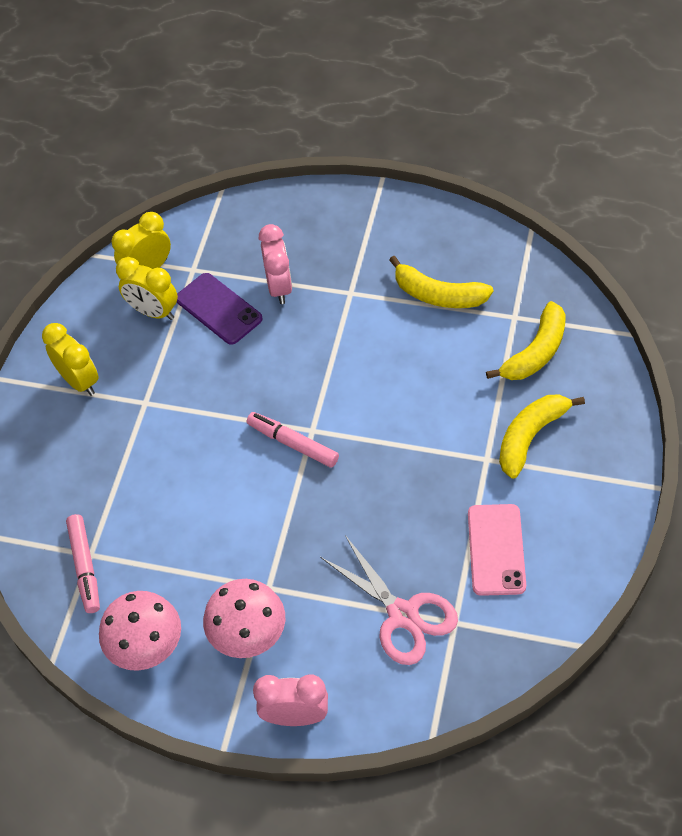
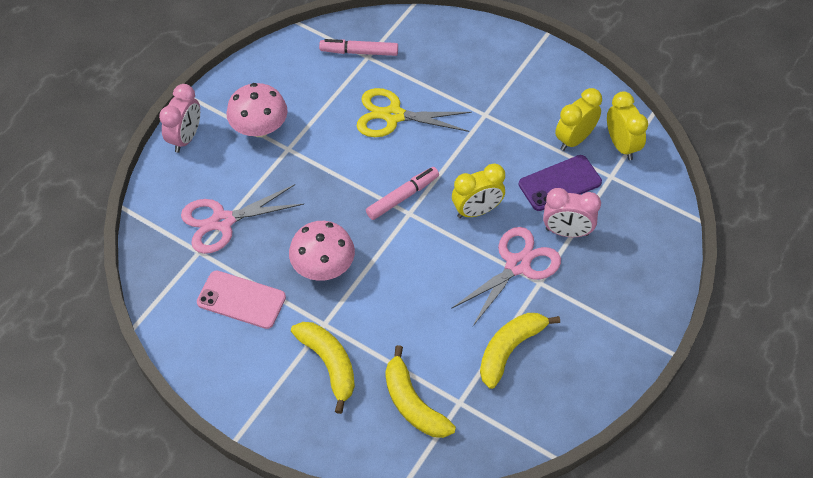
camera: 105 degrees right, 0 degrees up
yellow clock [42,323,99,396] -> yellow clock moved to [452,163,505,218]
pink mushroom [99,591,181,671] -> pink mushroom moved to [289,221,355,281]
none -> yellow scissors [357,88,472,137]
none -> pink scissors [451,227,561,327]

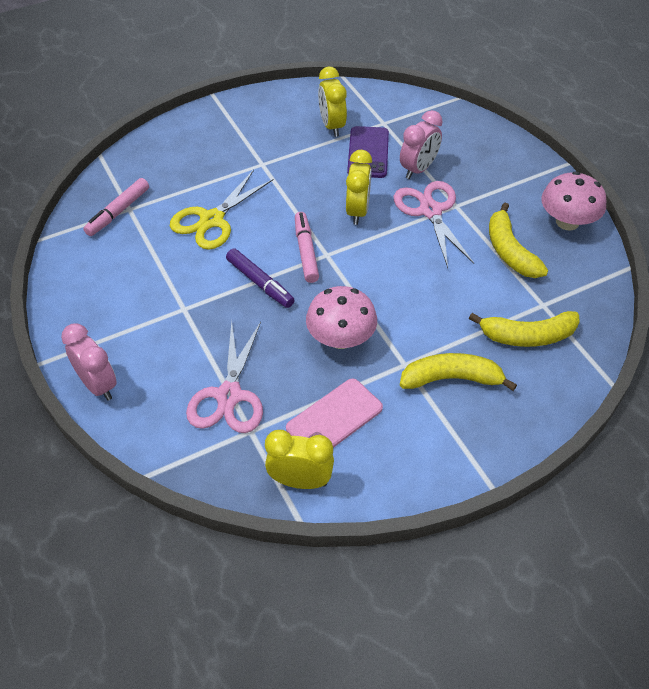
camera: 60 degrees left, 5 degrees down
pink mushroom [226,83,287,137] -> pink mushroom moved to [542,171,606,231]
yellow clock [607,91,648,160] -> yellow clock moved to [265,430,334,489]
none -> purple marker [226,248,295,308]

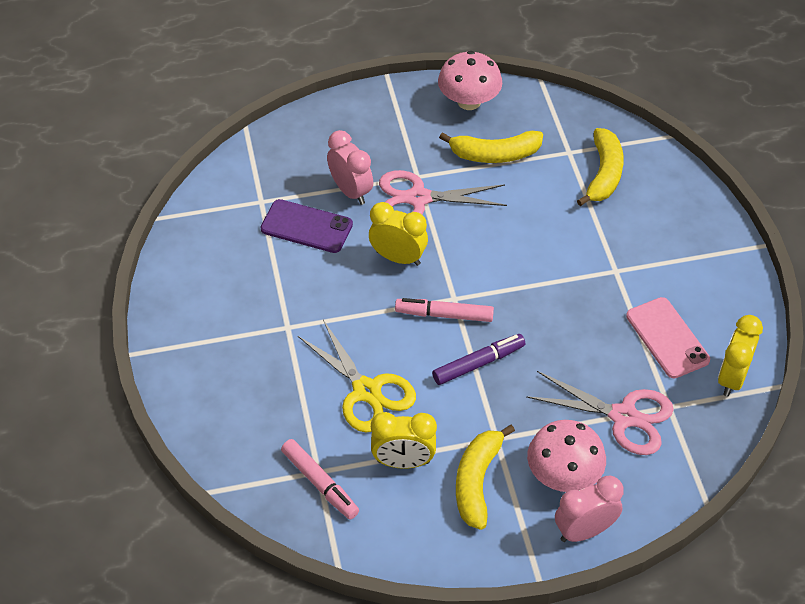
camera: 75 degrees left, 0 degrees up
pink mushroom [306,286,377,349] -> pink mushroom moved to [527,420,606,492]
yellow clock [318,67,347,137] -> yellow clock moved to [371,412,437,469]
yellow banana [400,353,517,391] -> yellow banana moved to [456,425,515,530]

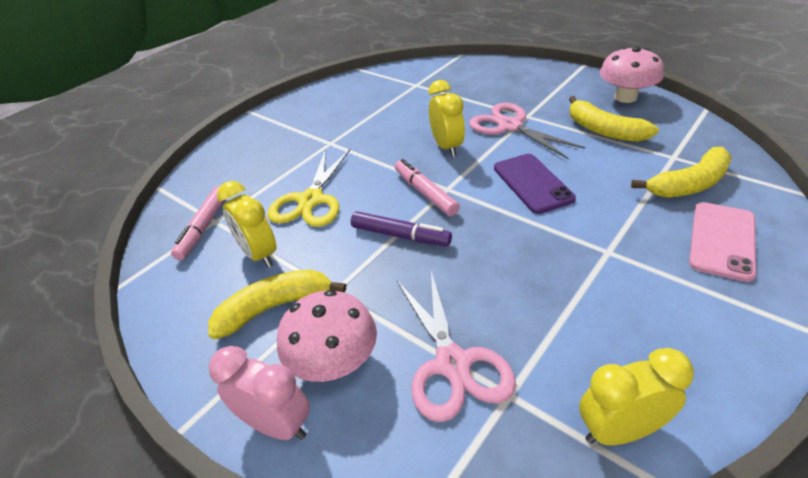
camera: 55 degrees right, 10 degrees down
purple phone [261,199,353,253] -> purple phone moved to [494,154,576,214]
pink clock [327,130,373,205] -> none
pink phone [626,297,710,378] -> pink phone moved to [689,202,756,282]

